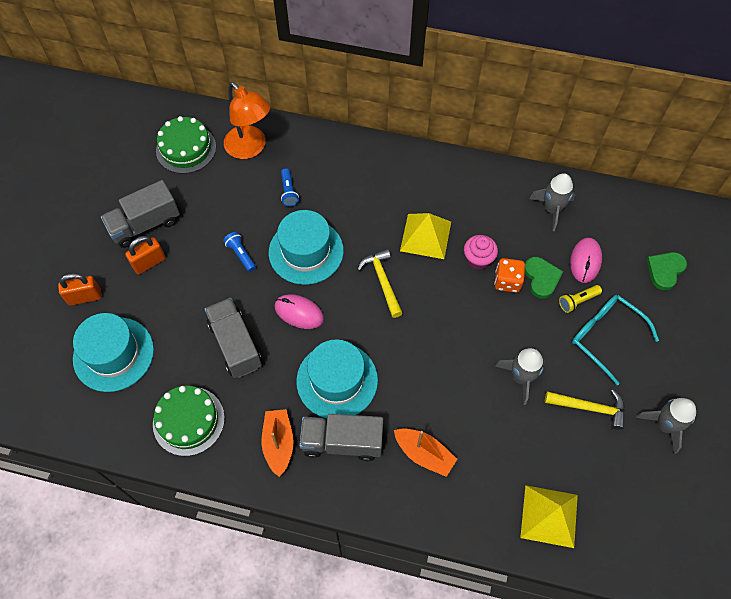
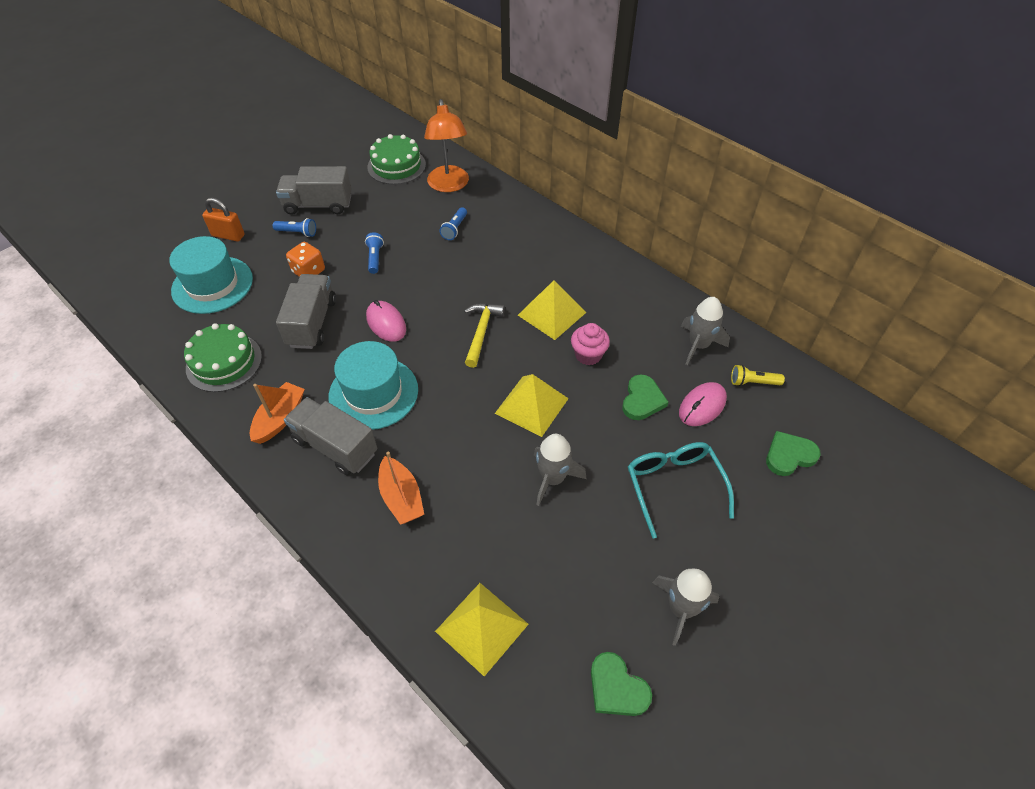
camera: 30 degrees right, 10 degrees down
orange padlock [125,236,166,275] -> blue flashlight [273,218,316,237]
turquoise hat [269,210,344,285] -> none
orange dice [494,258,525,293] -> orange dice moved to [286,242,325,277]
yellow hammer [545,390,625,430] -> none
yellow flashlight [559,285,602,313] -> yellow flashlight moved to [731,365,785,386]
none -> yellow pyramid [495,374,569,437]
none -> green heart [591,652,652,716]

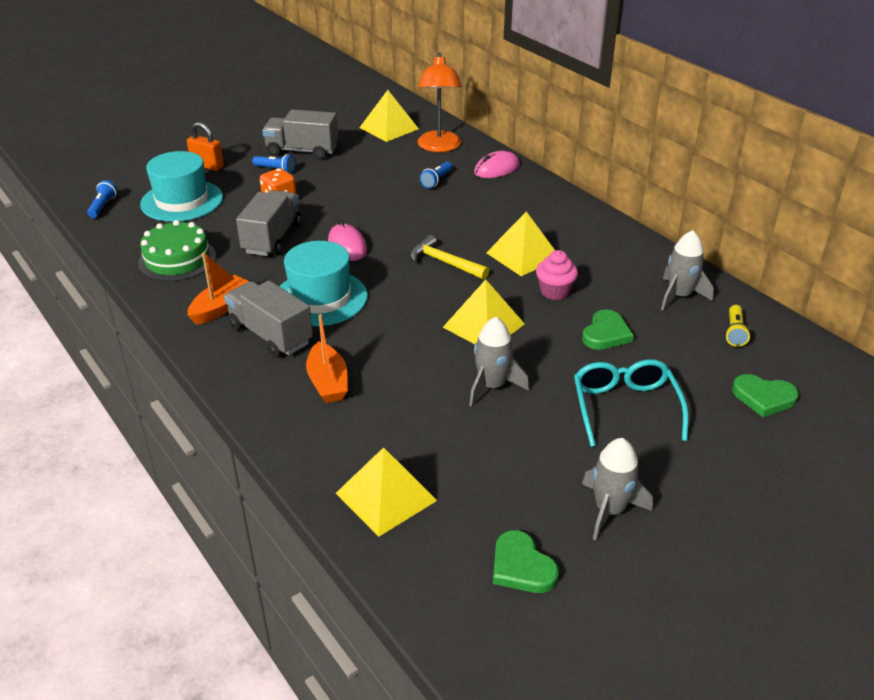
camera: 10 degrees right, 15 degrees down
blue flashlight [365,232,384,274] -> blue flashlight moved to [87,180,117,218]
green cake [367,134,426,185] -> yellow pyramid [359,90,419,142]
yellow hammer [464,303,505,368] -> yellow hammer turned 75 degrees counterclockwise [410,235,489,279]
pink mouse [679,382,727,426] -> pink mouse moved to [474,151,520,178]
yellow flashlight [731,365,785,386] -> yellow flashlight turned 90 degrees counterclockwise [725,305,751,347]
green heart [766,431,820,476] -> green heart turned 150 degrees counterclockwise [732,374,799,417]

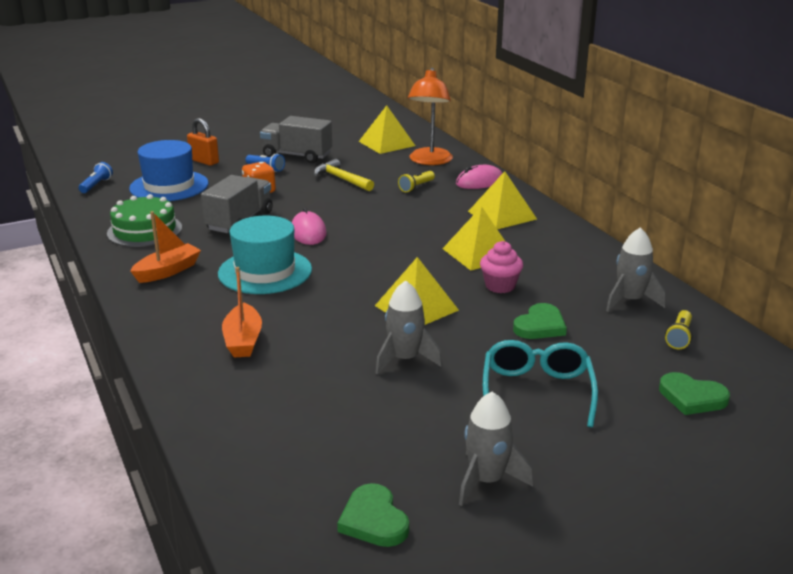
camera: 10 degrees right, 10 degrees down
turquoise hat [140,151,223,222] -> blue hat [129,140,209,201]
grey truck [224,281,313,358] -> none
yellow pyramid [336,447,437,537] -> yellow pyramid moved to [468,171,537,229]
yellow hammer [410,235,489,279] -> yellow hammer moved to [314,159,374,191]
blue flashlight [420,162,452,188] -> yellow flashlight [398,171,435,192]

